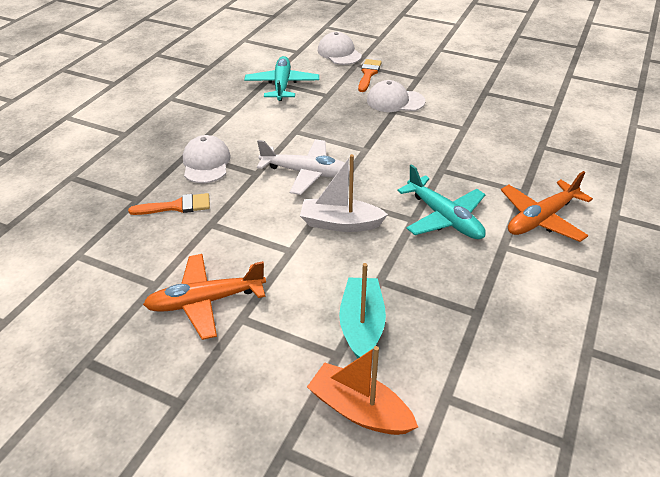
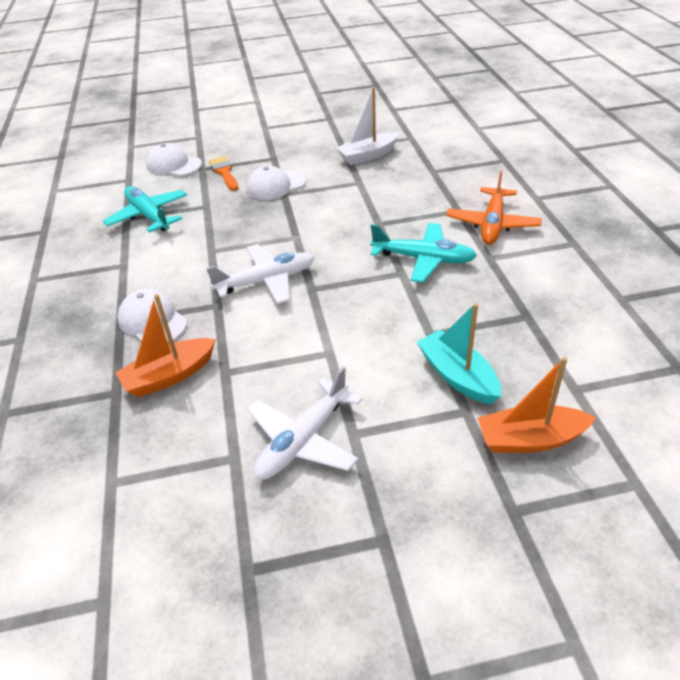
camera: 35 degrees left, 0 degrees up
orange brush [128,193,210,215] -> orange boat [115,294,216,397]
orange plane [143,254,266,340] -> white plane [247,366,363,480]
white boat [300,154,388,232] -> white boat moved to [336,87,399,165]

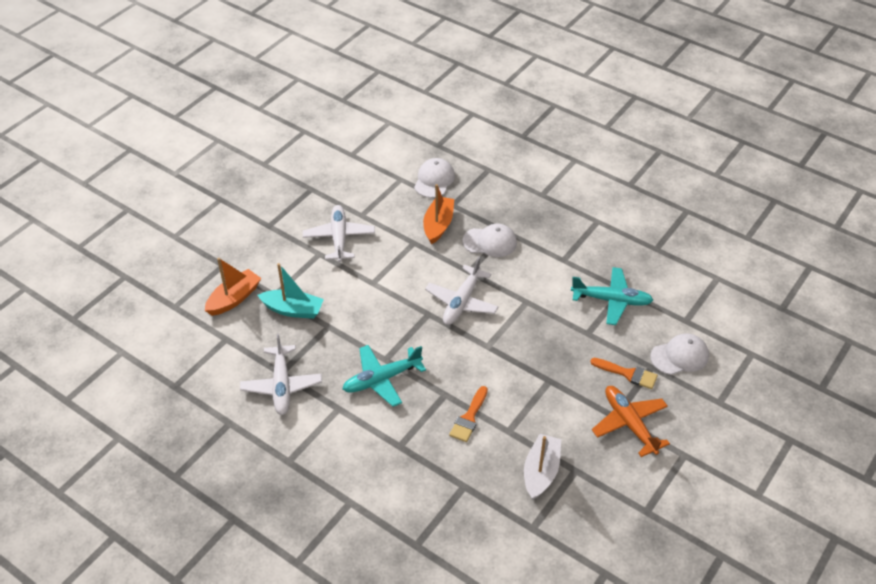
camera: 135 degrees right, 5 degrees up
white cap [246,166,306,200] -> white cap moved to [414,158,455,198]
orange plane [446,171,542,245] -> orange plane moved to [592,386,670,457]
none -> white plane [240,334,322,415]
none -> orange brush [449,386,488,442]

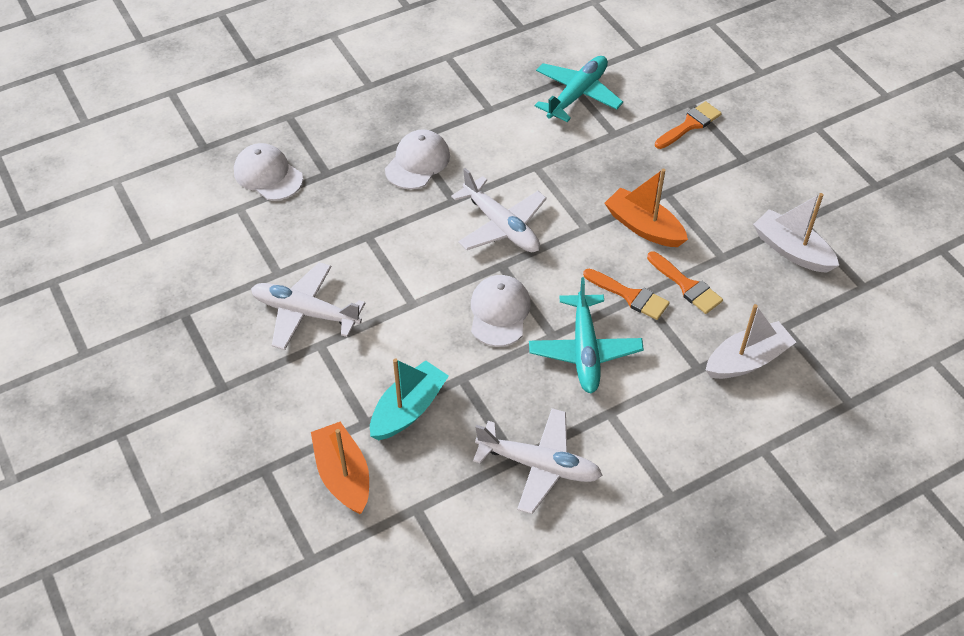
camera: 65 degrees left, 5 degrees up
orange boat [423,184,454,245] -> orange boat moved to [605,169,688,247]
orange plane [592,386,670,457] -> none
white cap [650,334,709,375] -> white cap moved to [471,275,531,347]
none -> orange brush [583,269,670,320]
none -> white boat [706,304,796,379]

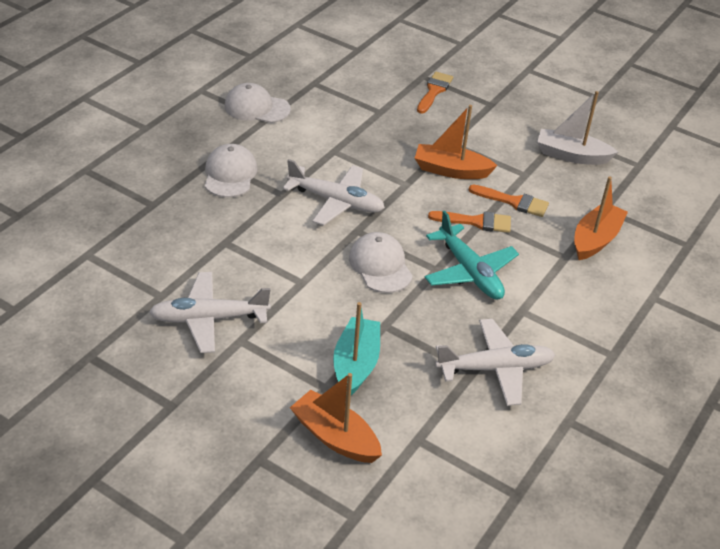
camera: 30 degrees left, 10 degrees down
white cap [234,143,303,201] -> white cap moved to [225,83,291,123]
turquoise plane [535,56,623,122] -> none
white boat [706,304,796,379] -> orange boat [574,176,628,260]

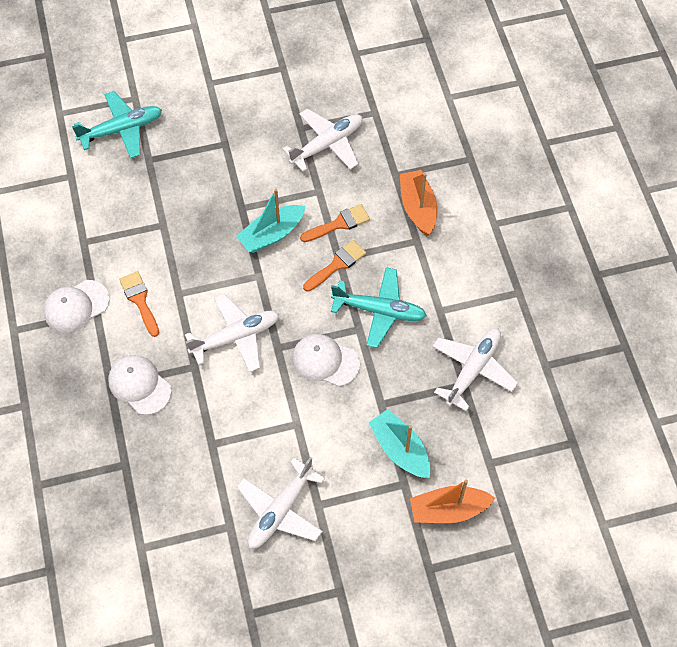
camera: 45 degrees left, 20 degrees up
orange boat [415,105,497,179] -> turquoise boat [236,189,305,253]
orange brush [417,72,453,114] -> orange brush moved to [119,271,159,337]
white boat [537,91,618,165] -> white plane [283,109,362,172]
none -> turquoise plane [72,91,162,158]

